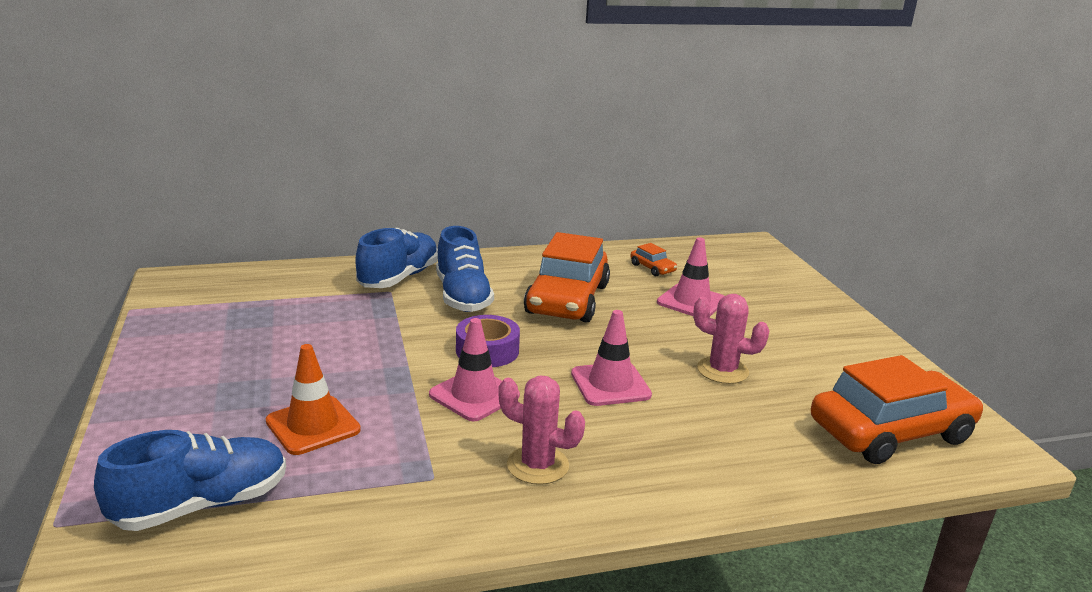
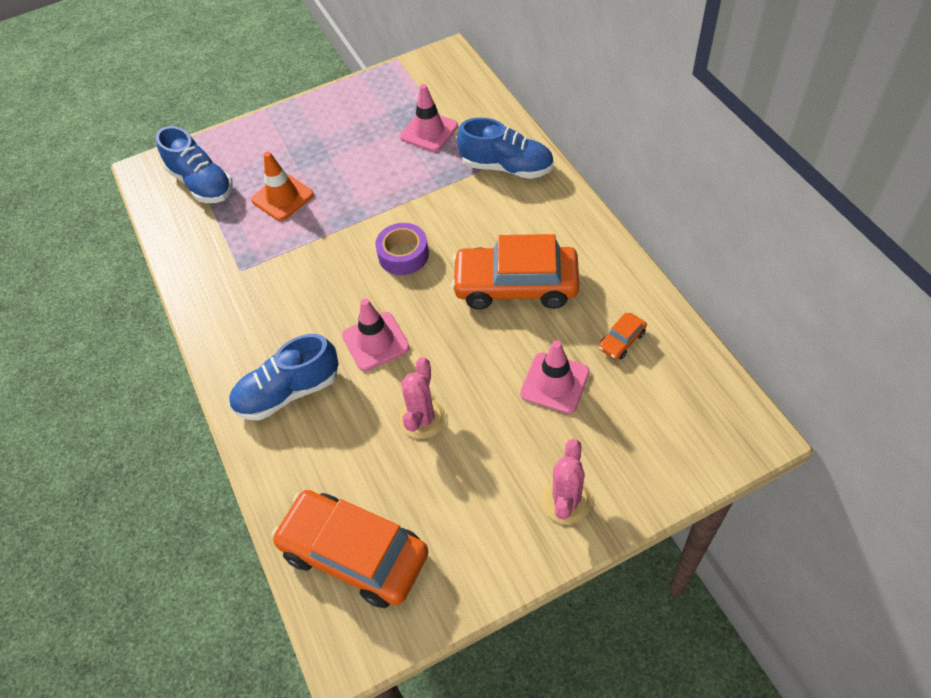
camera: 85 degrees right, 30 degrees up
pink traffic cone [429,318,520,421] -> pink traffic cone moved to [400,84,458,152]
blue shoe [436,226,494,312] -> blue shoe moved to [229,334,339,421]
pink cactus [498,376,585,485] -> pink cactus moved to [541,439,592,524]
orange car [811,355,983,464] -> orange car turned 150 degrees clockwise [271,490,429,608]

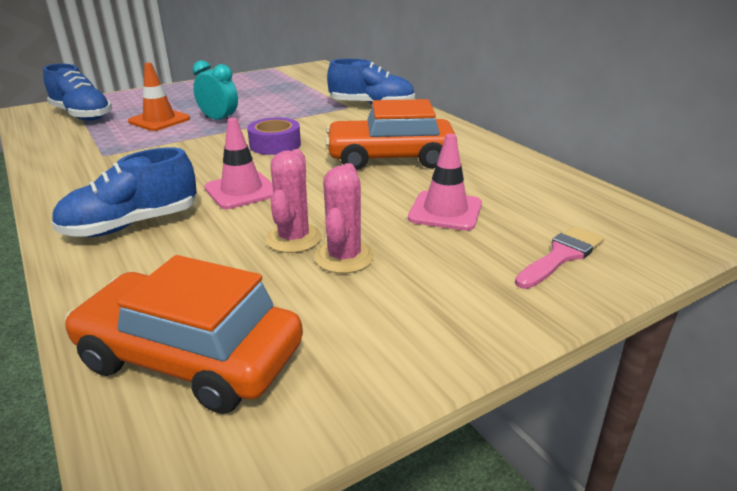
camera: 10 degrees left, 25 degrees down
pink traffic cone [400,84,458,152] -> none
pink cactus [541,439,592,524] -> pink cactus moved to [314,163,374,273]
orange car [599,313,647,360] -> none
none -> turquoise clock [193,60,238,120]
none -> pink brush [515,226,604,289]

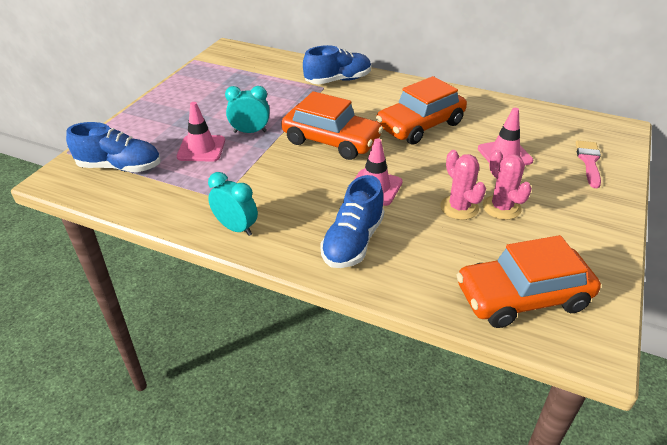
camera: 35 degrees left, 10 degrees up
orange traffic cone [128,62,190,131] -> pink traffic cone [177,102,225,161]
purple tape [247,118,301,155] -> orange car [281,91,383,160]
none -> turquoise clock [208,172,258,236]

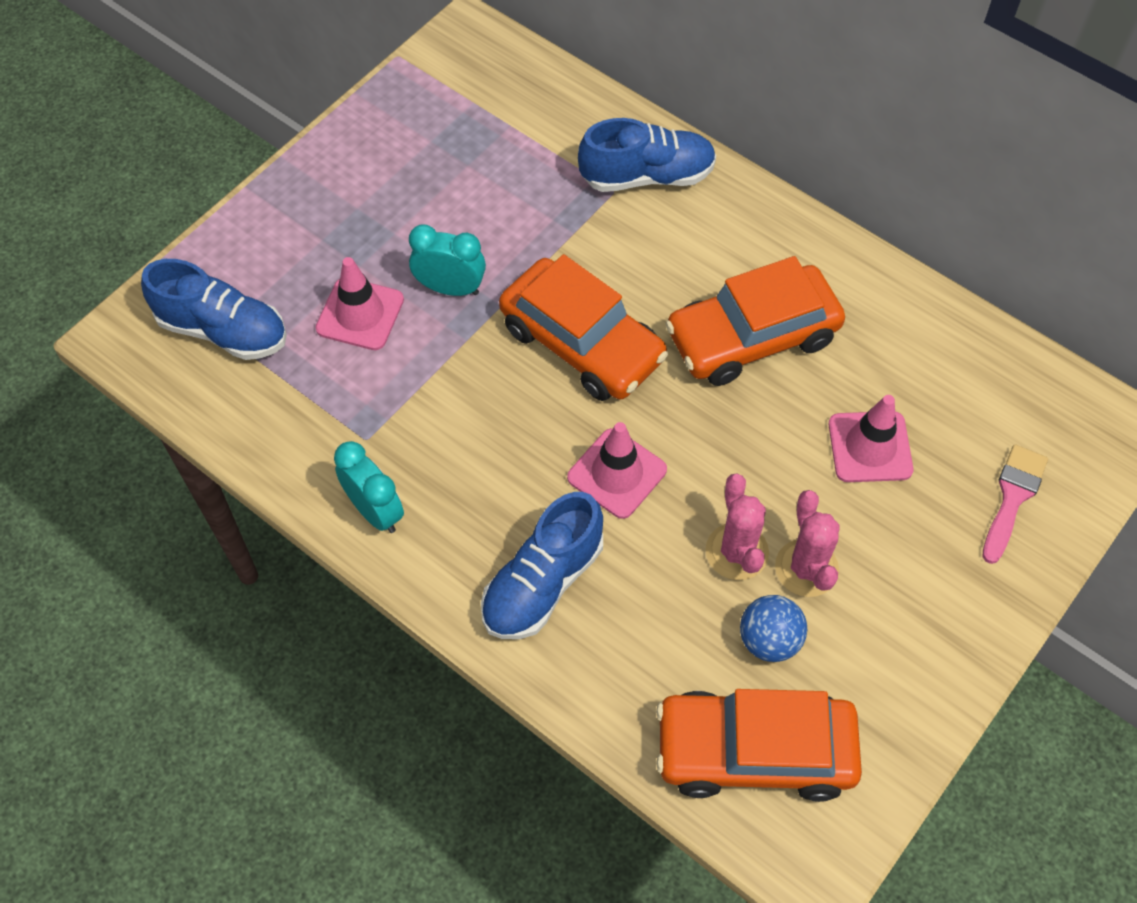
camera: 15 degrees right, 20 degrees up
none -> blue ball [740,595,807,662]

